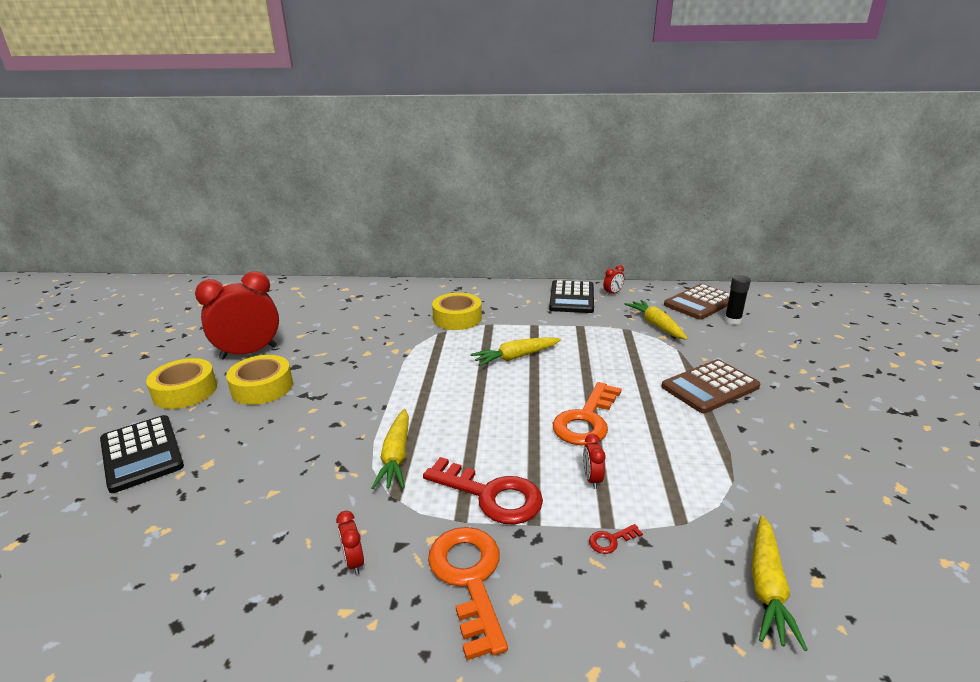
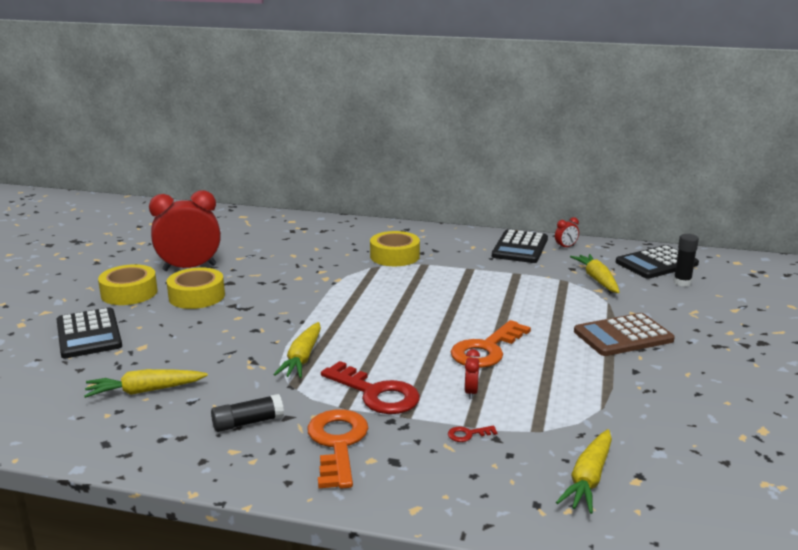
camera: 10 degrees right, 5 degrees down
red clock [336,511,364,575] -> black glue stick [211,394,284,432]
yellow carrot [471,337,561,366] -> yellow carrot moved to [84,369,208,398]
brown calculator [664,284,730,320] -> black calculator [616,245,699,279]

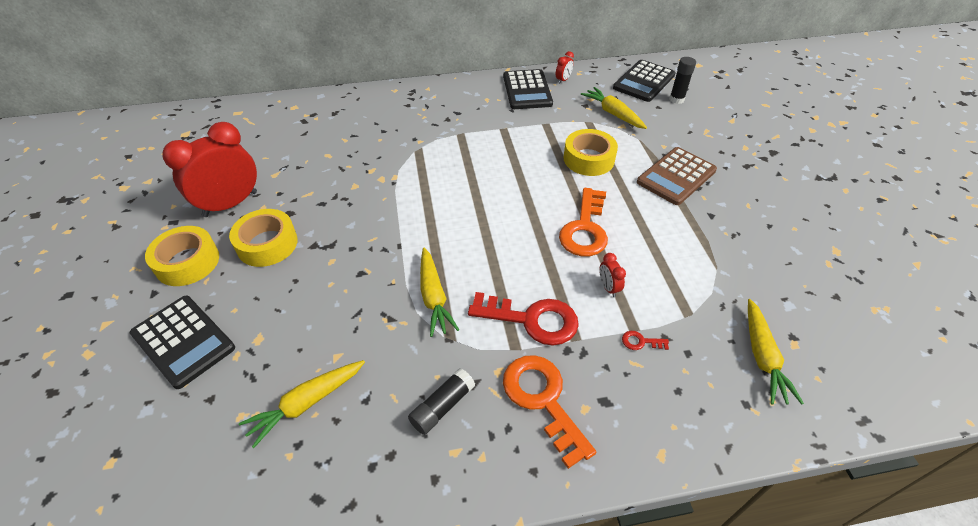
camera: 25 degrees left, 25 degrees up
yellow tape [370,231,420,266] -> yellow tape moved to [563,129,618,176]
red key [448,426,498,442] -> red key turned 45 degrees clockwise [622,331,669,350]

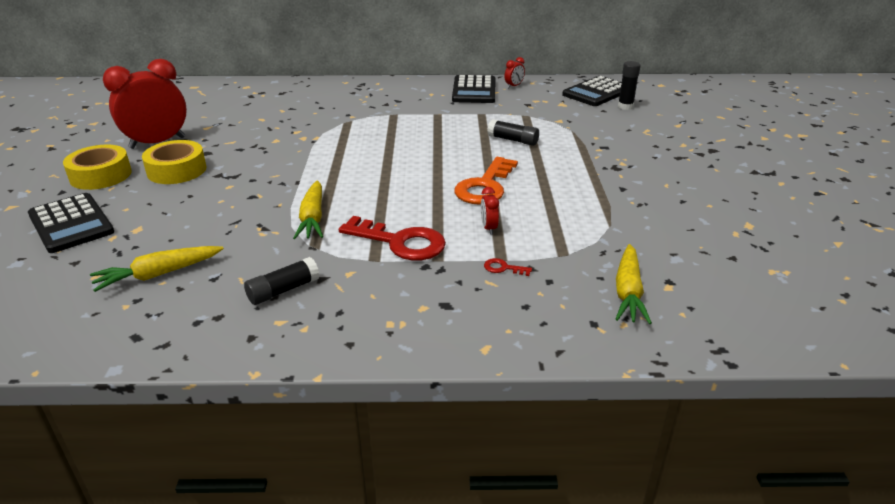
camera: 10 degrees right, 15 degrees down
orange key [503,355,596,469] -> none
yellow tape [563,129,618,176] -> black glue stick [487,119,539,146]
yellow carrot [581,87,647,129] -> none
brown calculator [637,147,717,205] -> none

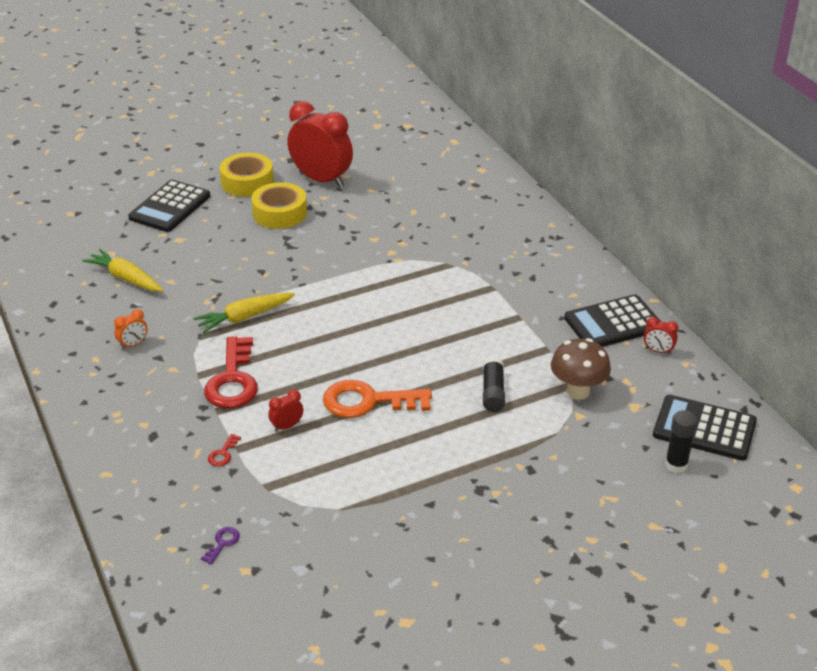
camera: 65 degrees right, 5 degrees up
black glue stick [244,257,320,305] -> orange clock [114,309,148,350]
red key [484,258,532,276] -> red key turned 150 degrees counterclockwise [208,434,241,467]
yellow carrot [616,244,652,324] -> purple key [201,527,240,564]
none -> brown mushroom [551,338,611,400]

